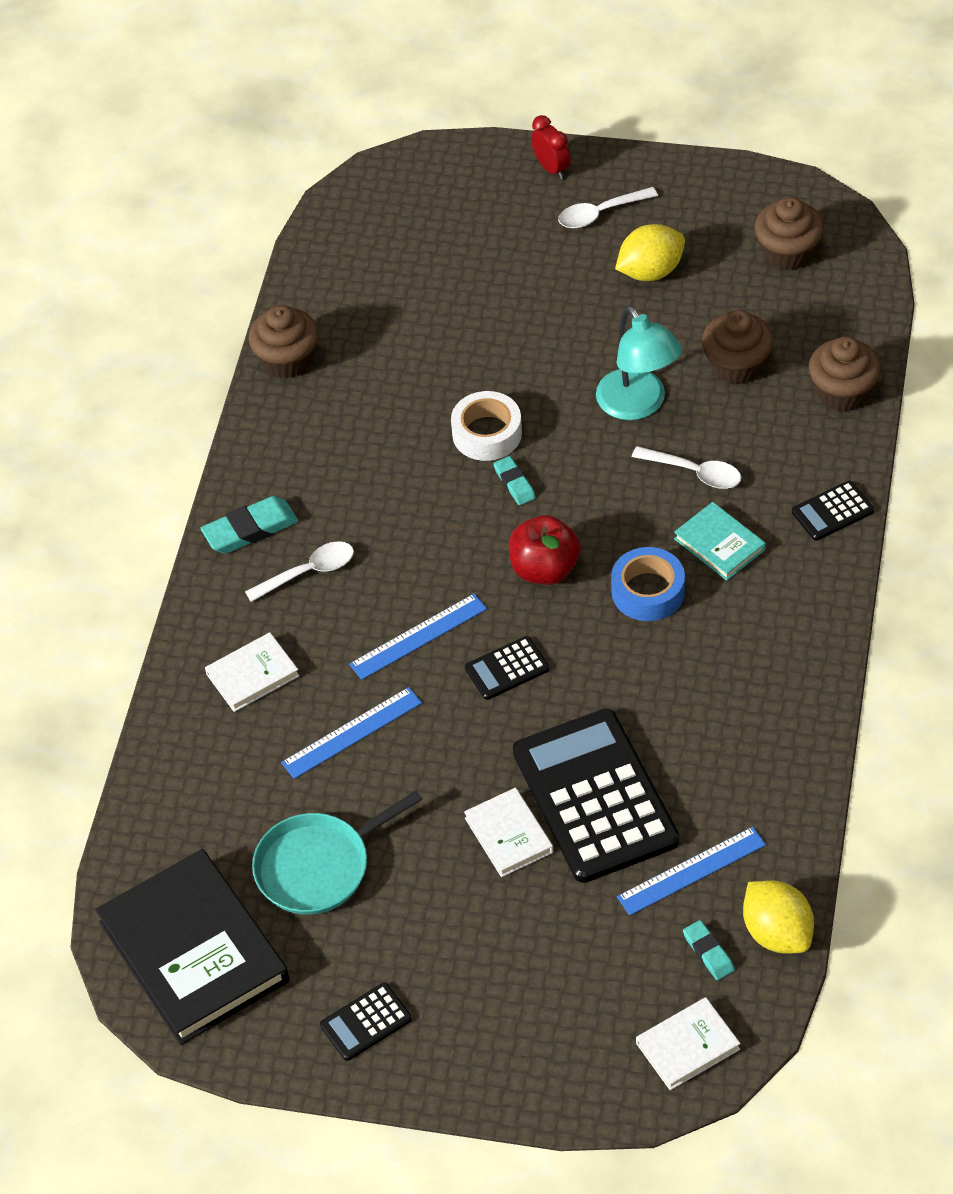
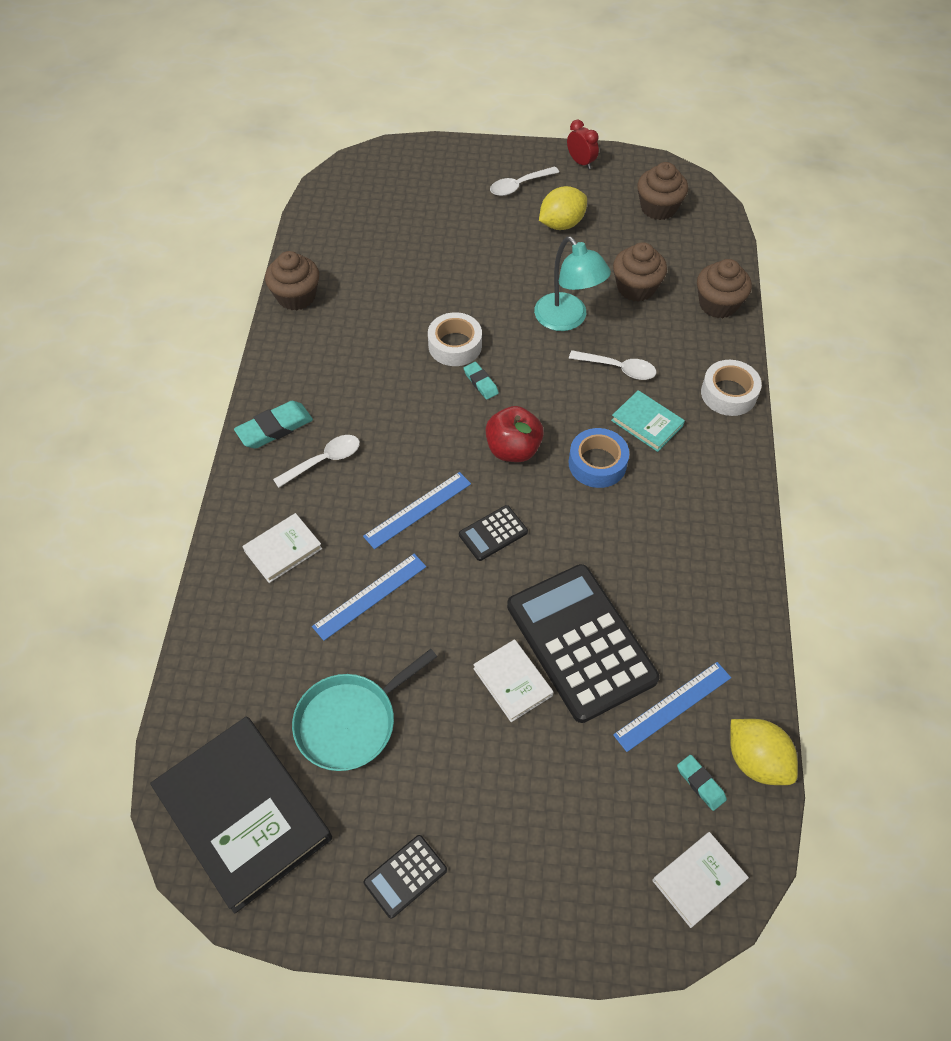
camera: 10 degrees left, 5 degrees up
red clock [531,115,570,179] -> red clock moved to [567,120,599,169]
black calculator [792,480,874,541] -> white tape [701,360,762,416]

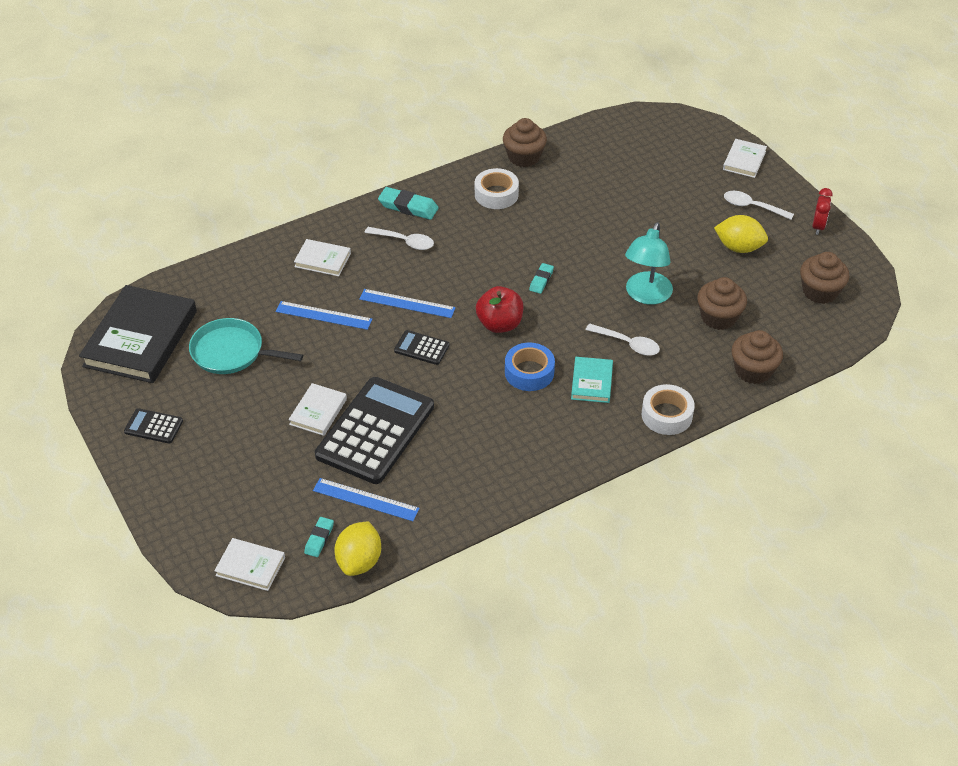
camera: 55 degrees right, 10 degrees down
white tape [428,312,482,366] -> white tape moved to [475,168,519,209]
white spoon [569,350,656,380] -> white spoon turned 45 degrees counterclockwise [585,323,660,356]
none -> white book [723,139,767,178]

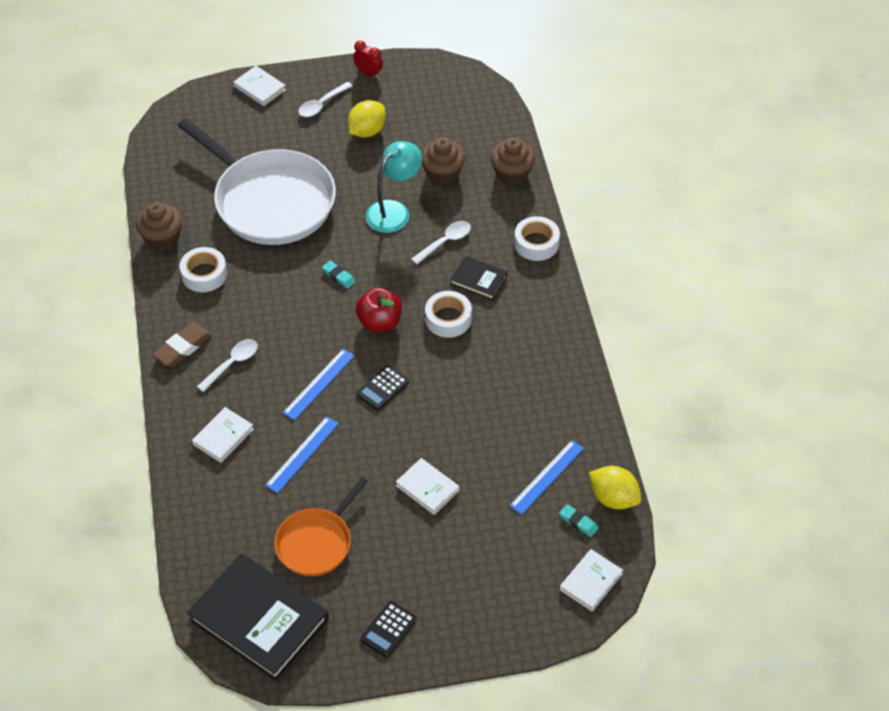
camera: 70 degrees left, 5 degrees up
turquoise pan [189,318,303,374] -> orange pan [274,477,368,576]
black calculator [315,377,434,484] -> none
turquoise eraser [378,187,439,220] -> brown eraser [153,323,212,367]
blue tape [505,343,555,391] -> white tape [425,291,472,338]
turquoise book [571,357,613,403] -> black book [450,256,507,300]
turquoise lamp [625,222,673,305] -> turquoise lamp turned 90 degrees counterclockwise [365,141,422,233]
brown cupcake [800,252,849,304] -> none
none -> white pan [178,118,336,245]

